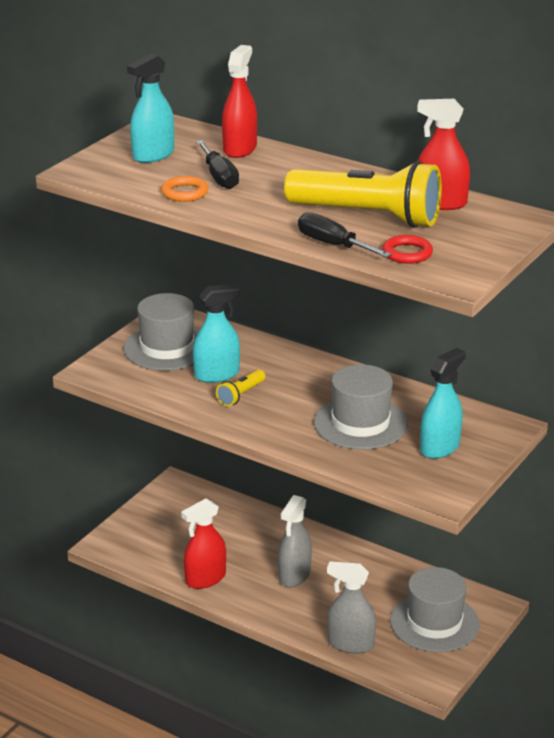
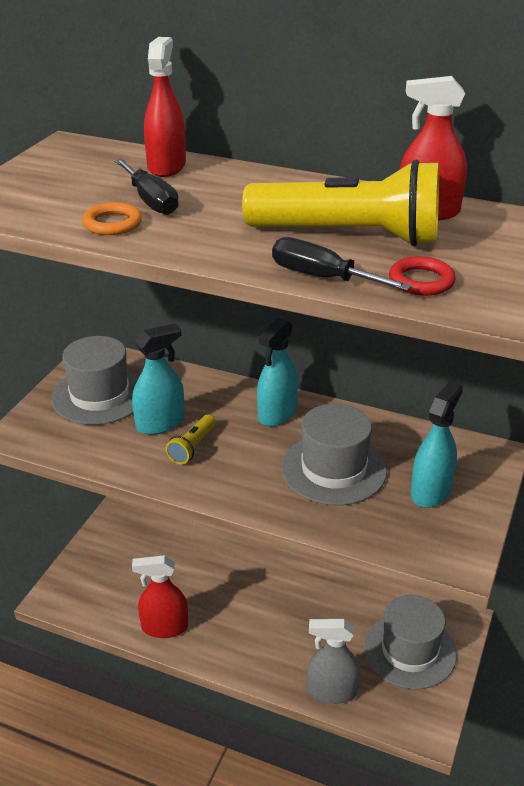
camera: 10 degrees left, 5 degrees up
turquoise spray bottle [127,53,174,163] -> turquoise spray bottle moved to [257,318,298,426]
red spray bottle [181,498,226,589] -> red spray bottle turned 45 degrees clockwise [132,555,188,638]
grey spray bottle [278,495,312,587] -> none

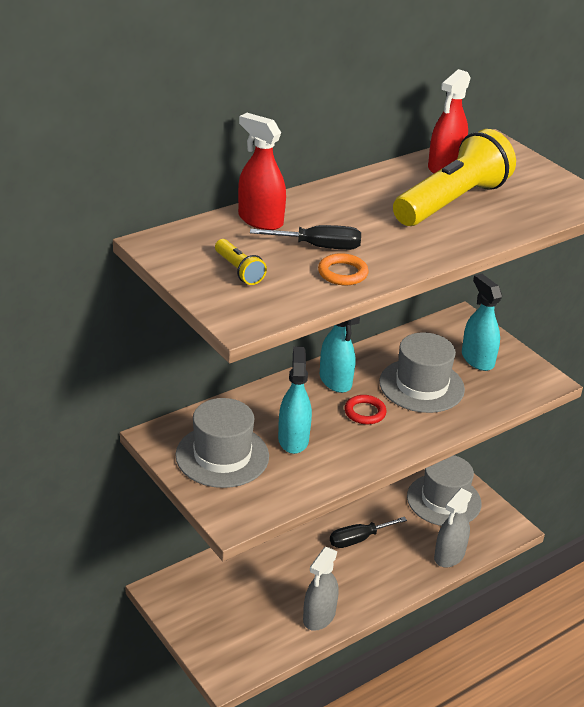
camera: 60 degrees left, 0 degrees up
red spray bottle [132,555,188,638] -> grey spray bottle [303,547,339,631]
yellow flashlight [166,415,216,464] -> yellow flashlight moved to [215,239,267,285]
black screwdriver [272,237,412,291] -> black screwdriver moved to [330,517,407,548]
red ring [389,256,456,296] -> red ring moved to [344,395,386,424]

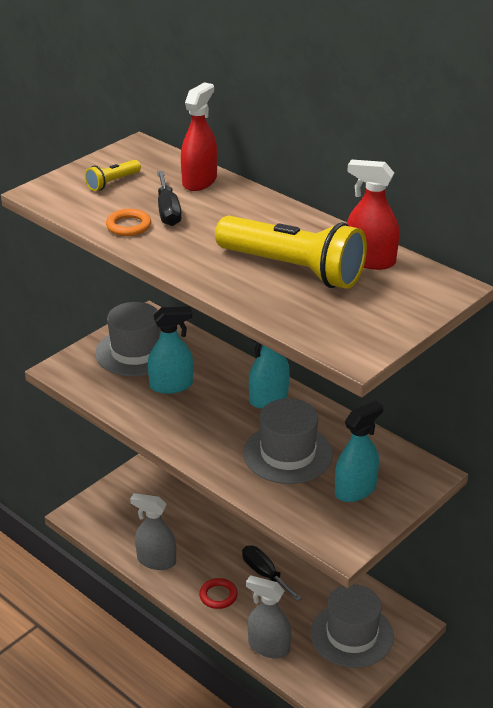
camera: 80 degrees right, 0 degrees up
red ring [344,395,386,424] -> red ring moved to [199,578,238,609]

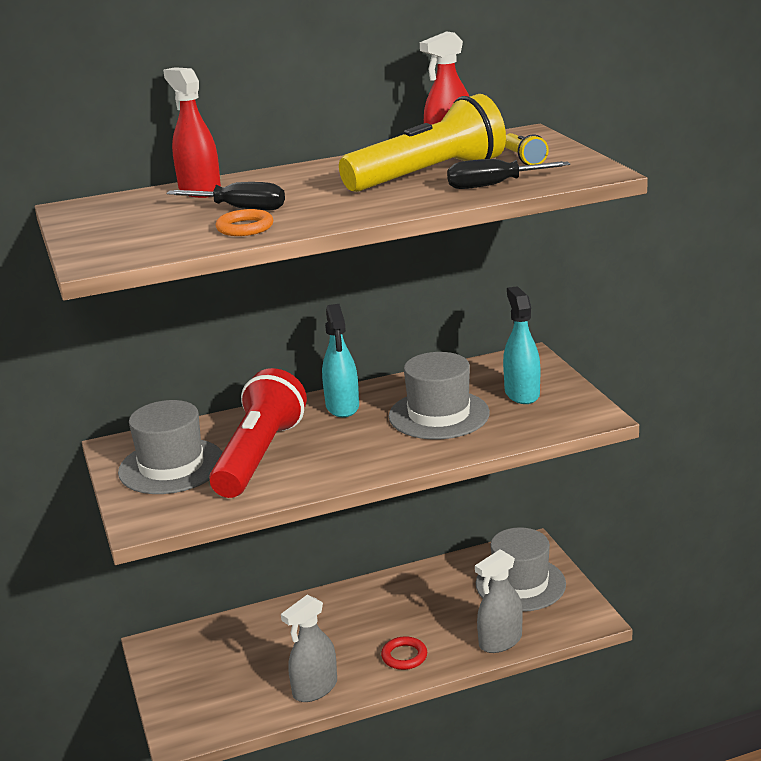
camera: 60 degrees left, 10 degrees down
yellow flashlight [85,160,141,191] -> yellow flashlight moved to [505,133,549,165]
turquoise spray bottle [148,307,193,394] -> red flashlight [209,368,307,498]
black screwdriver [242,546,302,601] -> black screwdriver moved to [447,159,570,189]

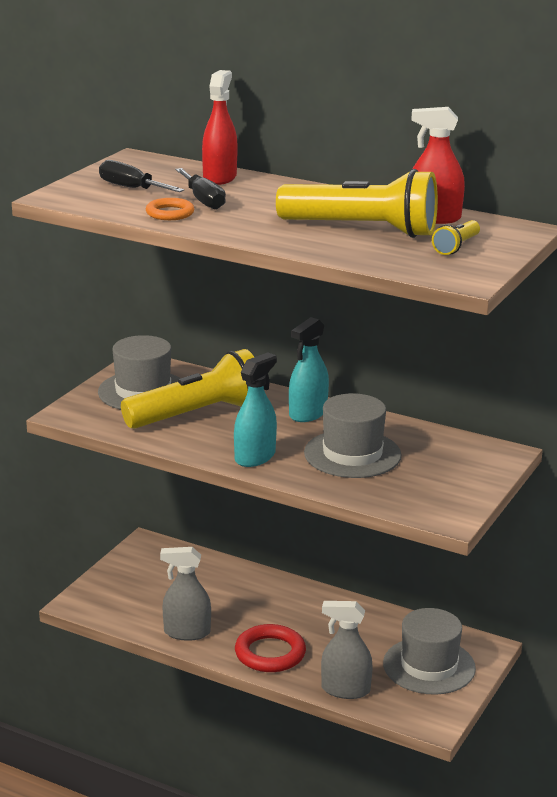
camera: 45 degrees right, 0 degrees up
red flashlight [209,368,307,498] -> yellow flashlight [121,349,264,429]
red ring [381,636,427,670] -> red ring [235,624,306,672], size x1.64
black screwdriver [447,159,570,189] -> black screwdriver moved to [99,160,184,192]
turquoise spray bottle [503,286,540,404] -> turquoise spray bottle moved to [234,352,277,467]

